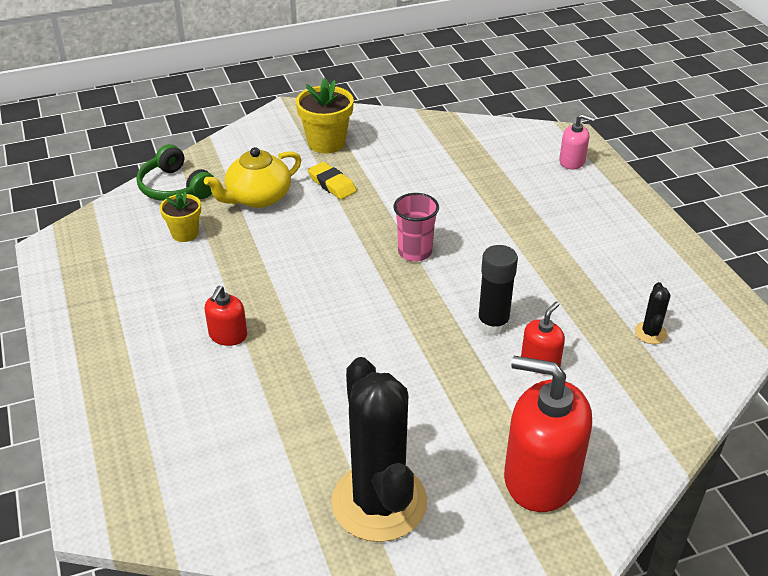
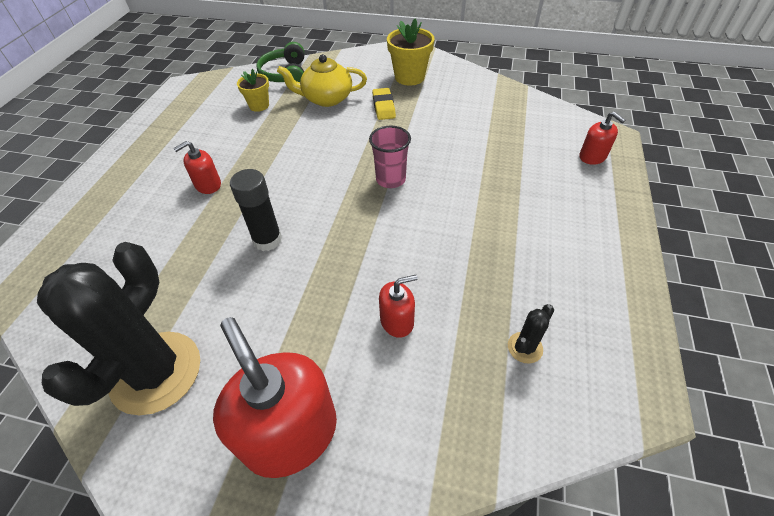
camera: 35 degrees right, 10 degrees up
black glue stick [477,245,518,335] -> black glue stick moved to [230,169,282,251]
pink soap dispenser [559,114,595,170] -> red soap dispenser [579,112,625,165]

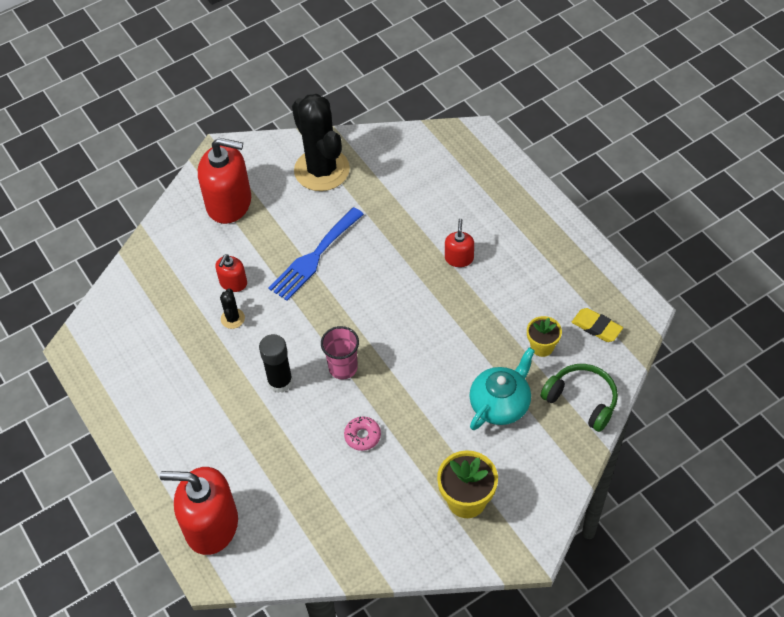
camera: 135 degrees right, 5 degrees up
black glue stick [230,169,282,251] -> black glue stick moved to [259,334,293,393]
yellow teapot [277,54,367,107] -> turquoise teapot [470,347,535,430]
yellow eraser [372,88,396,120] -> yellow eraser moved to [572,308,623,342]
black cactus [508,304,554,364] -> black cactus moved to [220,288,245,329]
red soap dispenser [579,112,625,165] -> red soap dispenser [160,467,238,555], size x2.02
none -> blue fork [268,207,364,301]
none -> pink donut [344,417,381,451]

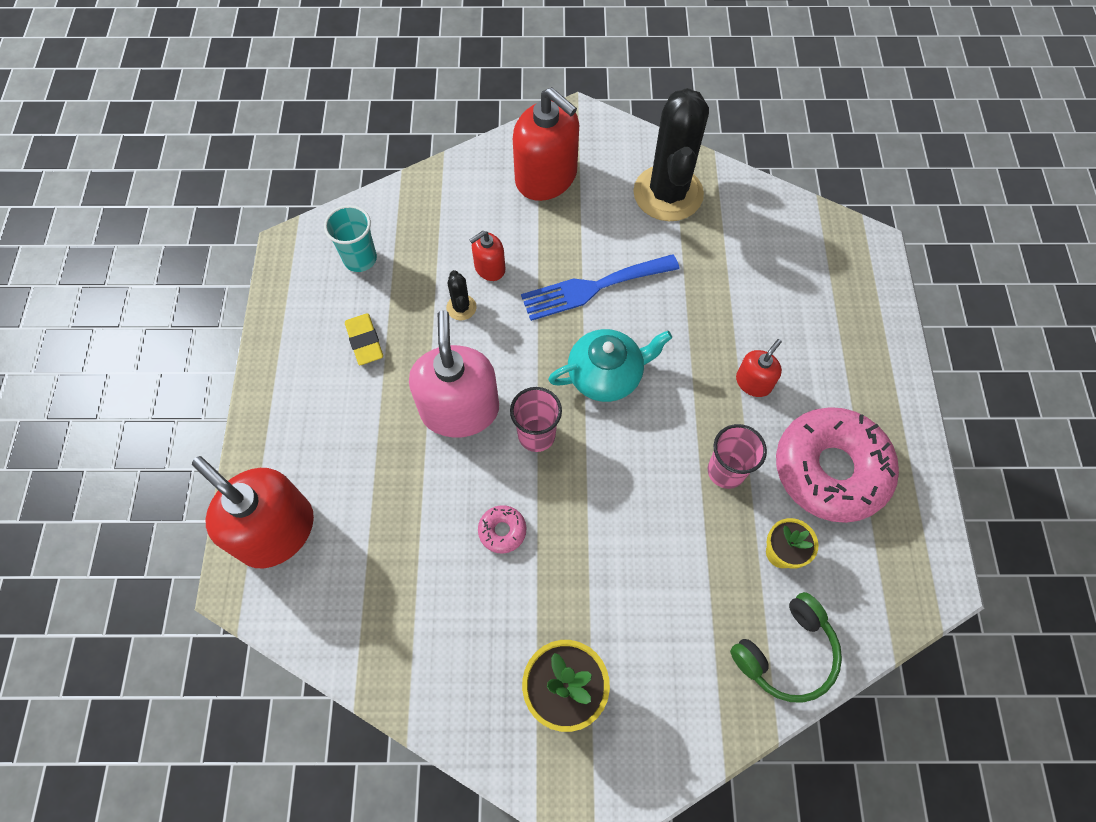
camera: 30 degrees right, 10 degrees up
black cactus [220,288,245,329] -> black cactus turned 45 degrees counterclockwise [446,270,477,320]
black glue stick [259,334,293,393] -> pink soap dispenser [409,310,499,438]
turquoise teapot [470,347,535,430] -> turquoise teapot moved to [548,329,672,402]
green headphones [541,364,618,432] -> green headphones turned 75 degrees clockwise [730,592,842,703]
yellow eraser [572,308,623,342] -> yellow eraser moved to [345,313,383,365]
none -> turquoise cup [324,205,377,272]
none -> pink cup [708,424,767,489]
none -> pink donut [776,407,899,523]

